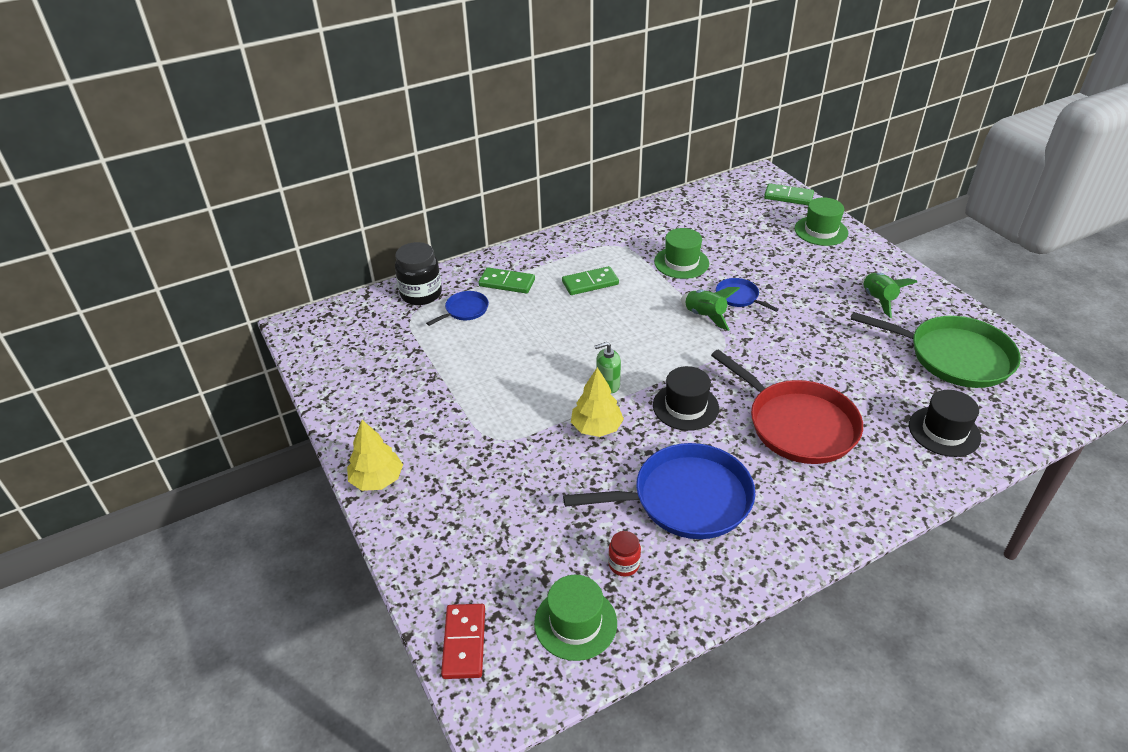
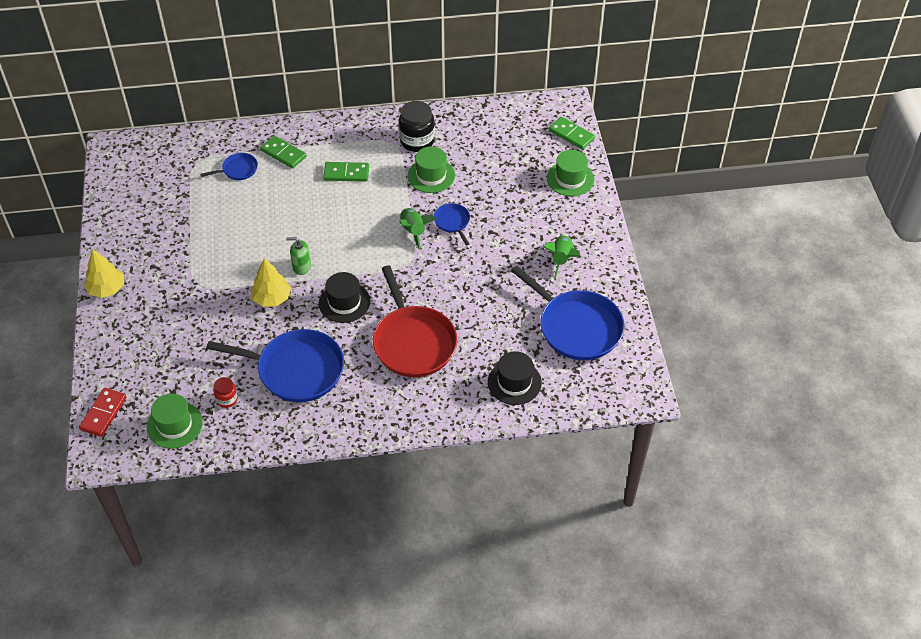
camera: 20 degrees right, 10 degrees up
black jar [395,242,442,305] -> black jar moved to [399,101,435,152]
green pan [850,312,1021,388] -> blue pan [511,266,625,360]

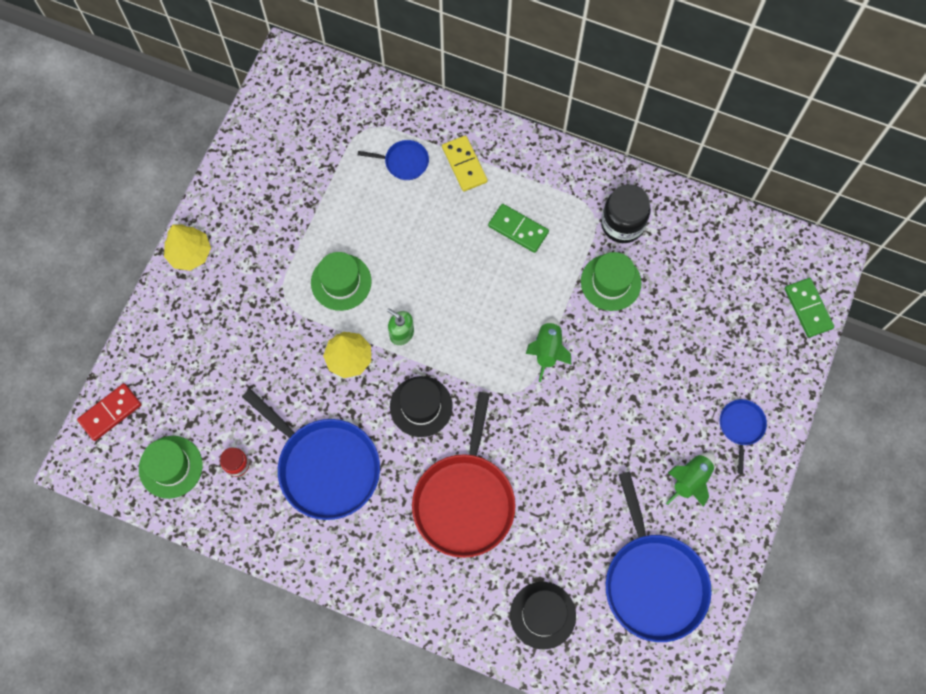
camera: 30 degrees right, 20 degrees up
green domino [260,136,306,169] -> yellow domino [442,135,488,192]
blue pan [434,203,470,246] -> blue pan moved to [720,399,767,474]
green hat [547,150,594,196] -> green hat moved to [311,252,372,311]

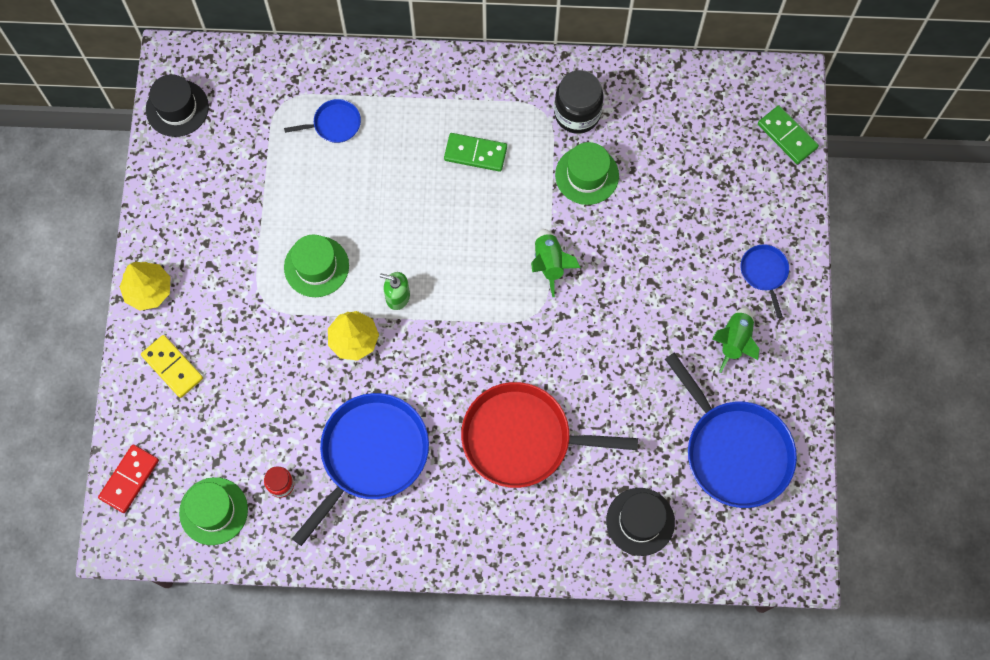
camera: 20 degrees left, 0 degrees up
blue pan [242,389,380,520] -> blue pan turned 75 degrees counterclockwise [292,393,429,546]
black hat [390,376,453,437] -> black hat moved to [146,74,209,137]
red pan [412,392,516,558] -> red pan turned 105 degrees clockwise [461,382,638,488]
yellow domino [442,135,488,192] -> yellow domino moved to [141,335,203,398]

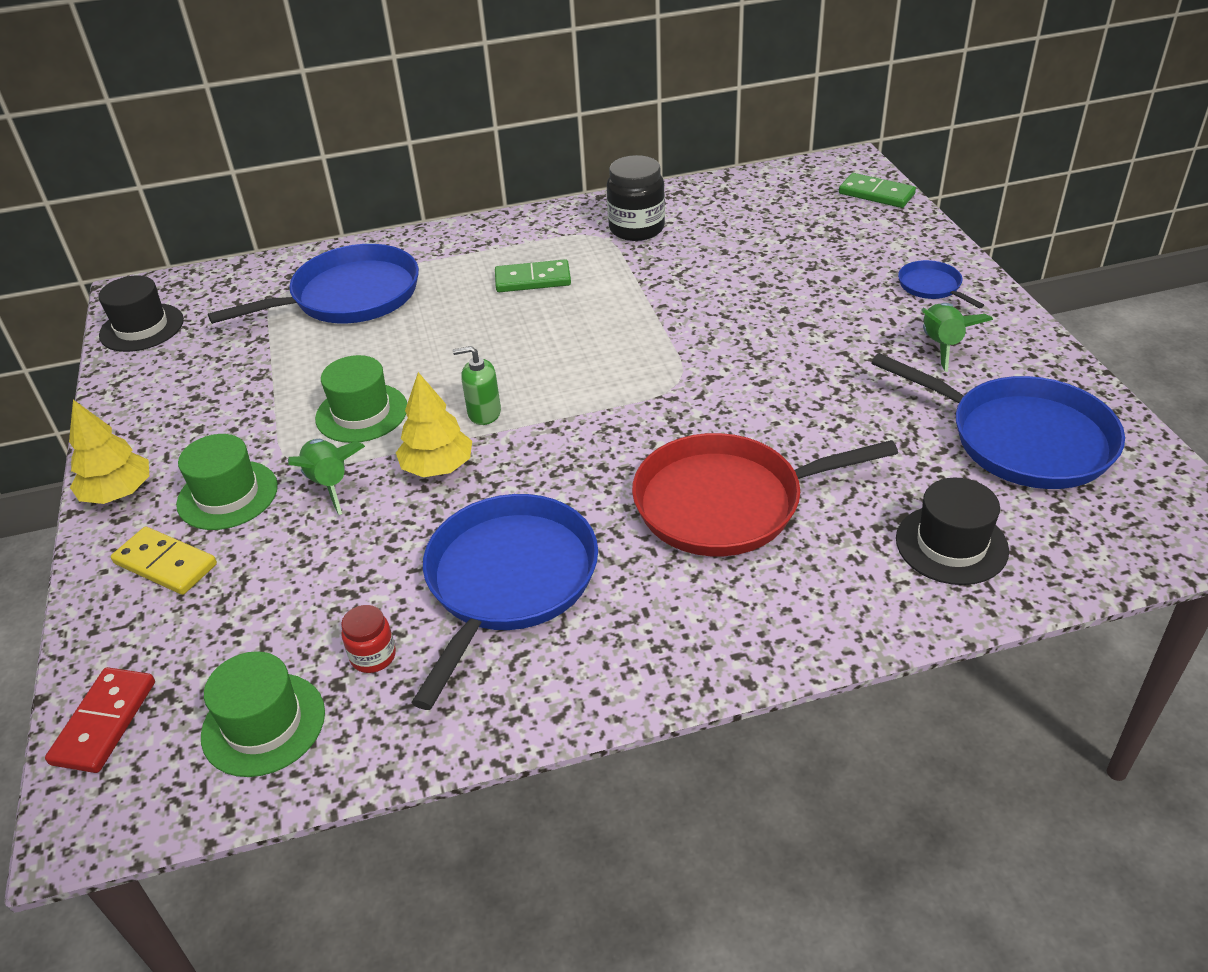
camera: 15 degrees left, 30 degrees down
blue pan [284,99,361,143] -> blue pan [208,244,419,324], size x2.13
green rocket [531,229,581,297] -> green rocket moved to [288,439,365,515]
green hat [555,142,619,205] -> green hat moved to [176,434,278,530]

